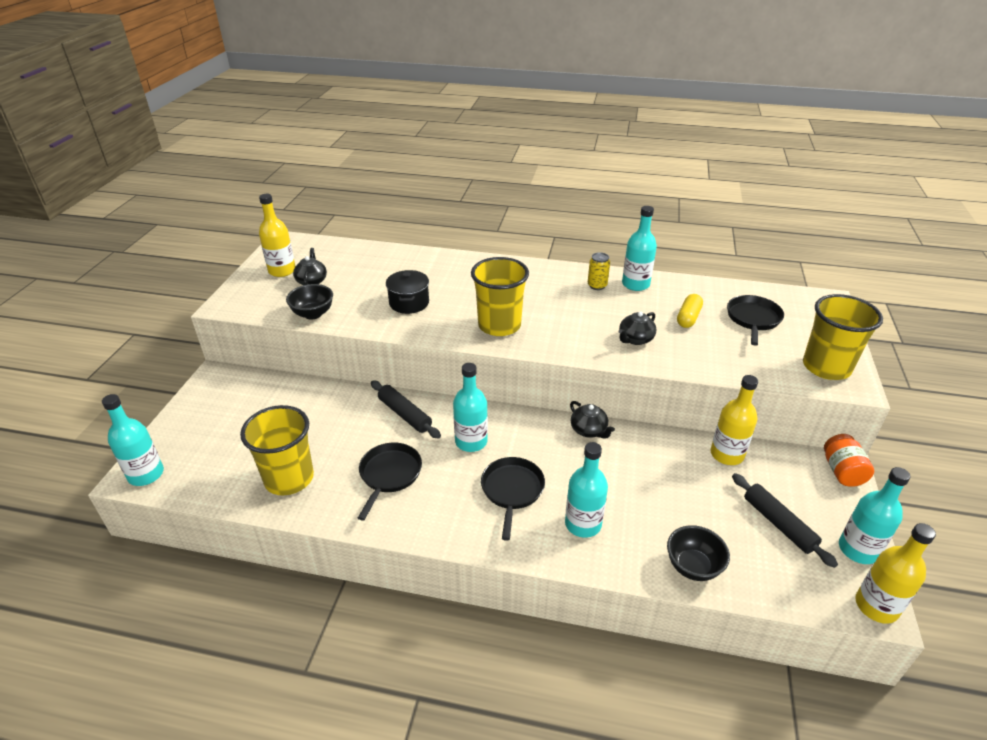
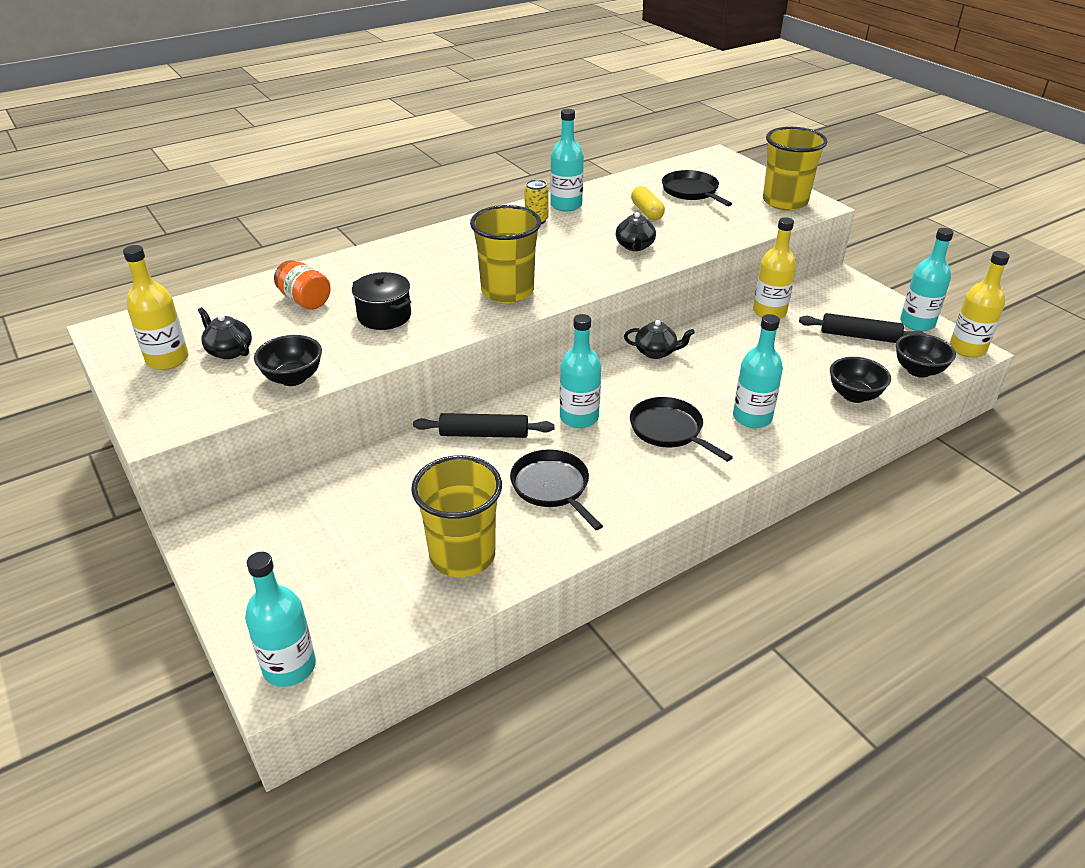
camera: 45 degrees left, 0 degrees up
orange jar [824,434,874,487] -> orange jar moved to [274,260,331,310]
none -> black bowl [896,333,956,378]

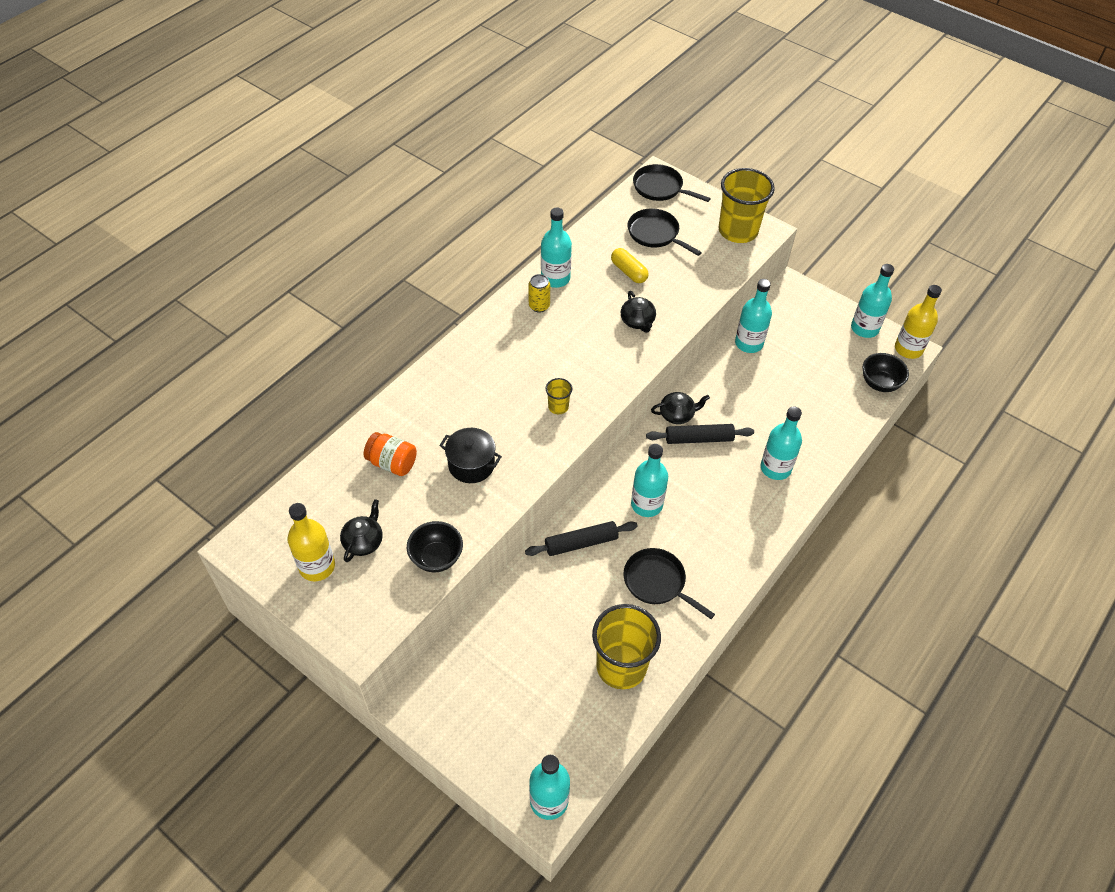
camera: 20 degrees left, 15 degrees up
black teapot [198,307,252,359] -> black teapot turned 90 degrees clockwise [340,499,383,562]
yellow cup [470,205,541,303] -> yellow cup [546,378,572,414], size x0.45
black pan [630,397,733,462] -> black pan moved to [633,164,711,202]
yellow bottle [753,217,796,319] -> turquoise bottle [735,279,772,353]
black rolling pin [799,313,925,343] -> black rolling pin moved to [646,424,754,444]
black bowl [830,357,891,403] -> none

